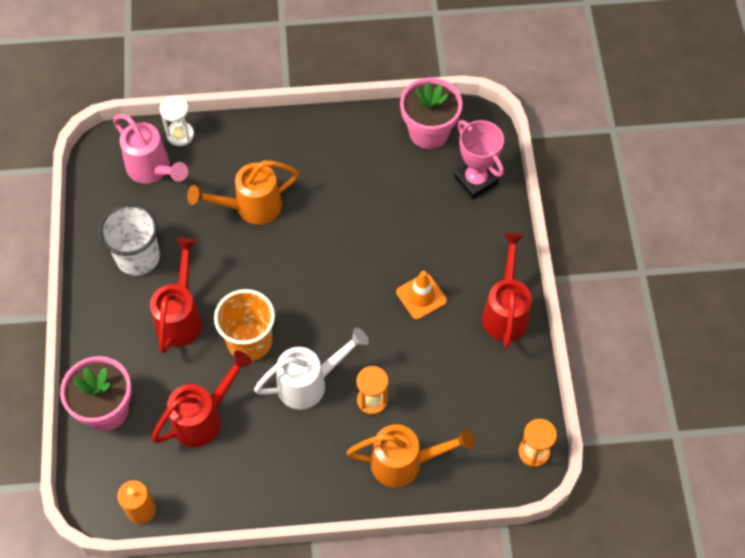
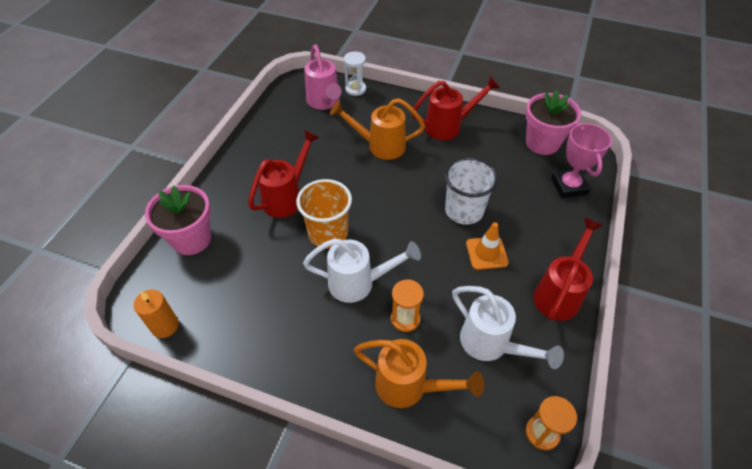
camera: 25 degrees right, 10 degrees down
white cup [99,204,160,276] -> white cup moved to [445,157,498,225]
red watering can [151,350,252,447] -> red watering can moved to [412,76,500,140]
none -> white watering can [452,286,564,369]

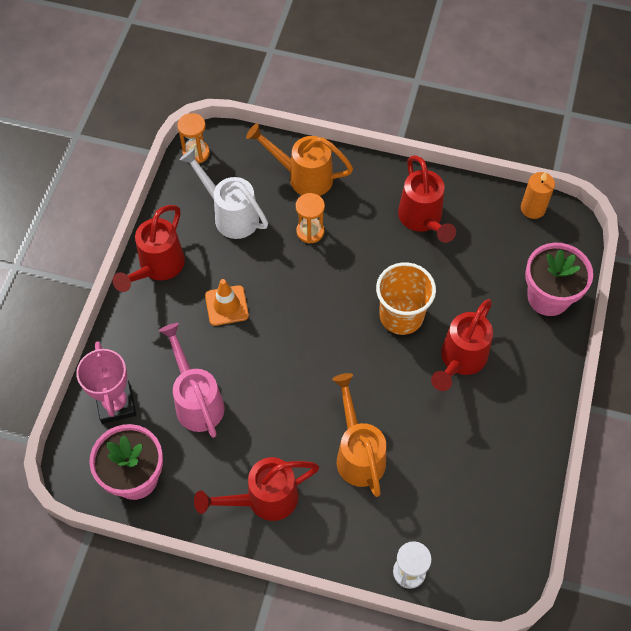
camera: 175 degrees right, 10 degrees up
white watering can [303,238,421,303] -> none
pink watering can [304,45,341,110] -> pink watering can moved to [159,323,225,438]
orange watering can [330,98,425,160] -> orange watering can turned 105 degrees counterclockwise [332,373,386,497]
white cup [445,157,498,225] -> none
none -> red watering can [398,156,456,243]

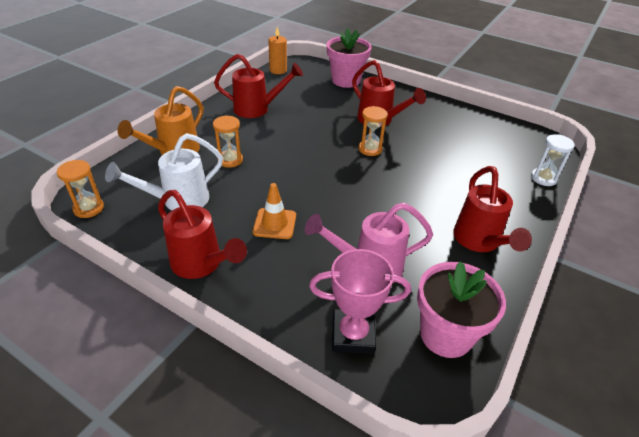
camera: 75 degrees left, 20 degrees down
orange watering can [332,373,386,497] -> none
orange cup [376,262,436,335] -> none
none -> orange hourglass [358,106,388,156]

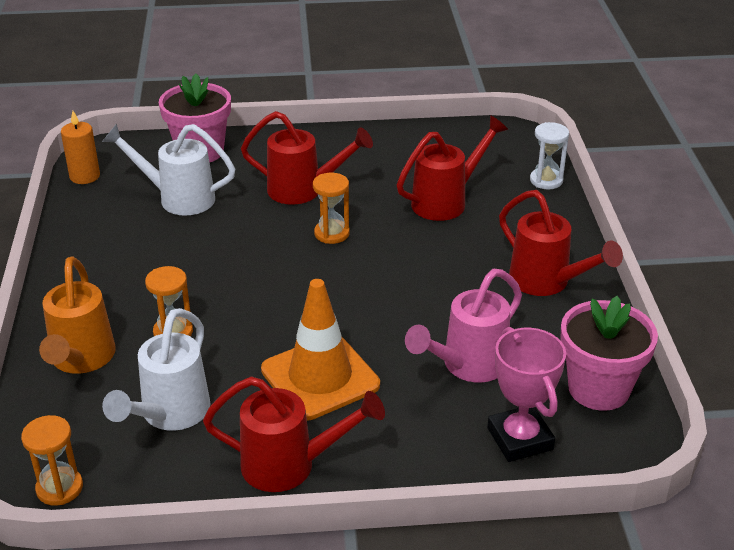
camera: 35 degrees left, 5 degrees down
red watering can [214,54,303,118] -> red watering can moved to [397,115,508,221]
orange traffic cone [253,183,296,239] -> orange traffic cone [261,279,380,421], size x1.68
pink trophy [309,249,411,354] -> pink trophy turned 75 degrees counterclockwise [487,327,566,462]
none -> white watering can [102,124,235,216]

